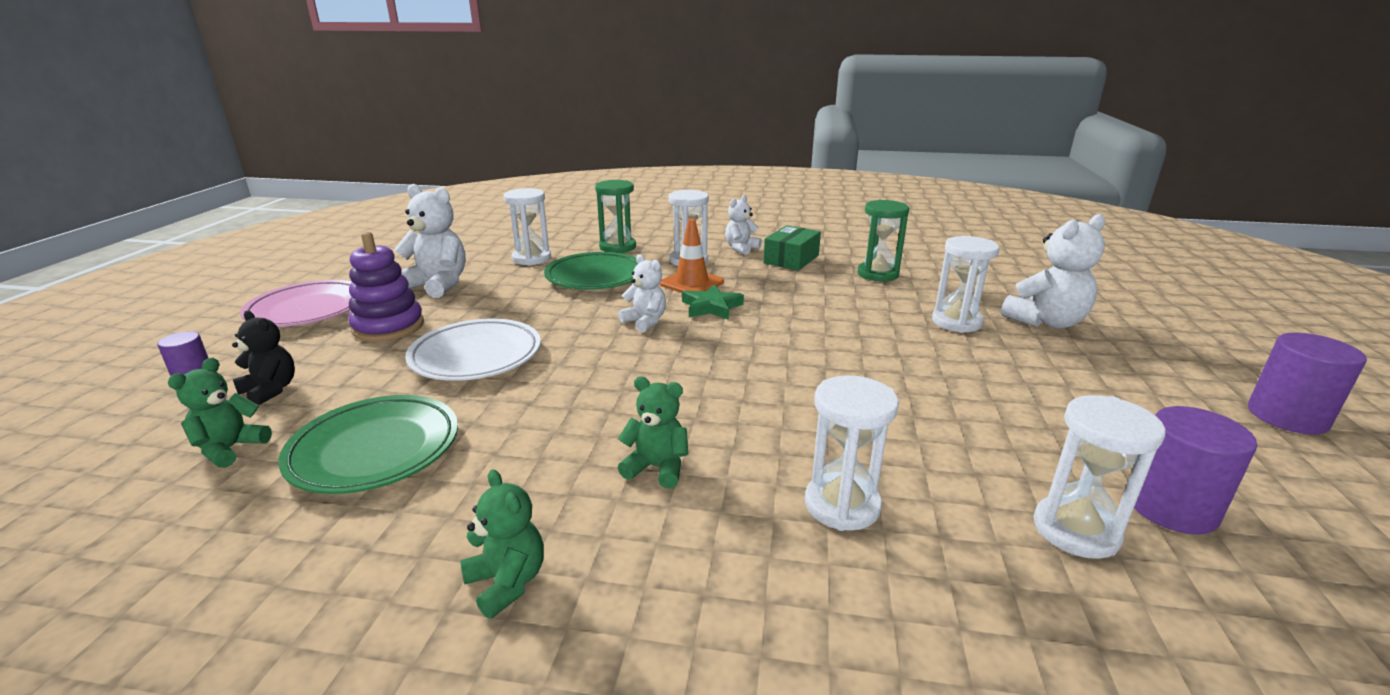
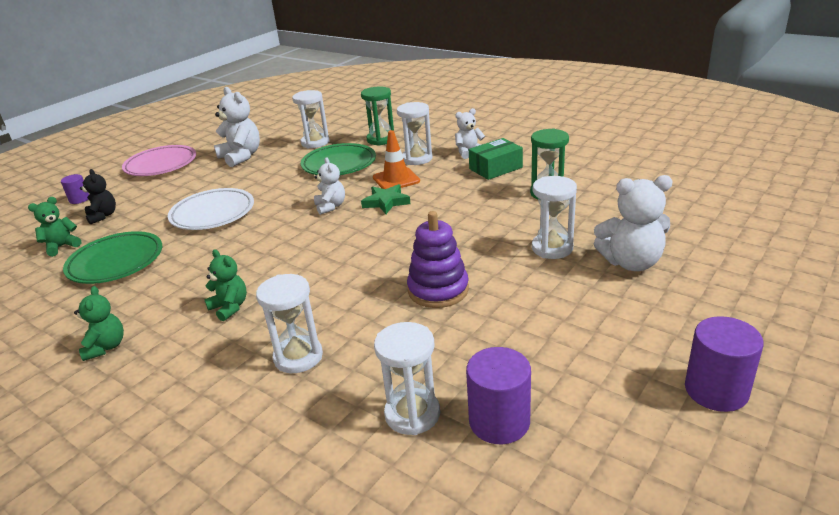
camera: 30 degrees right, 5 degrees up
purple stacking toy [348,232,424,342] -> purple stacking toy moved to [407,211,469,308]

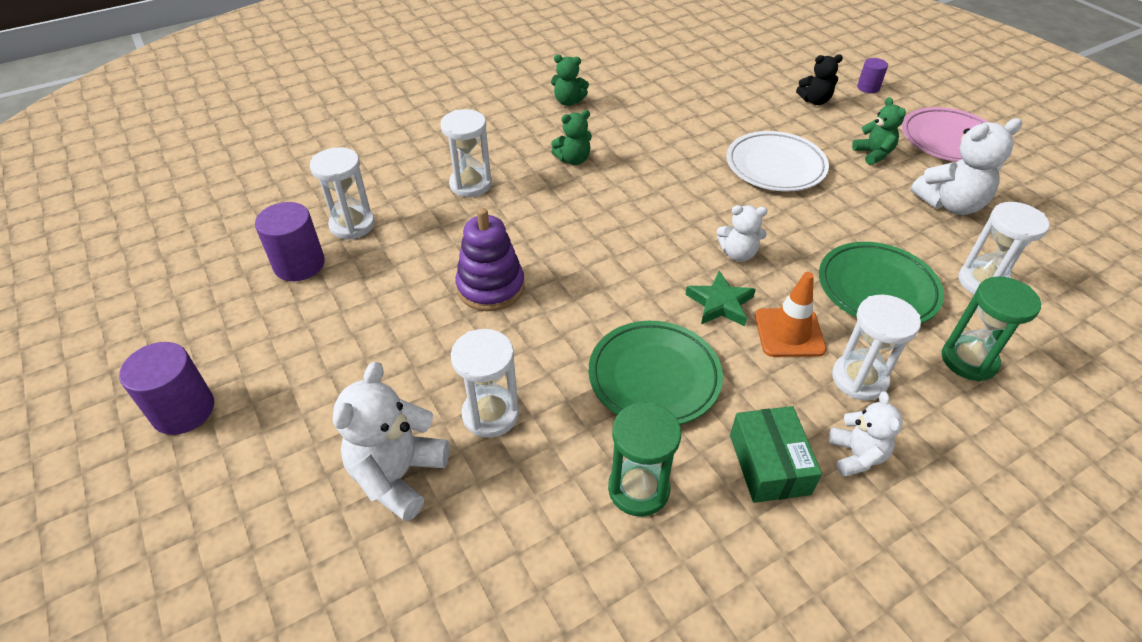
camera: 110 degrees right, 15 degrees up
green teddy bear [28,197,81,257] -> green teddy bear moved to [852,97,906,165]
green plate [63,231,162,284] -> green plate moved to [589,321,723,425]

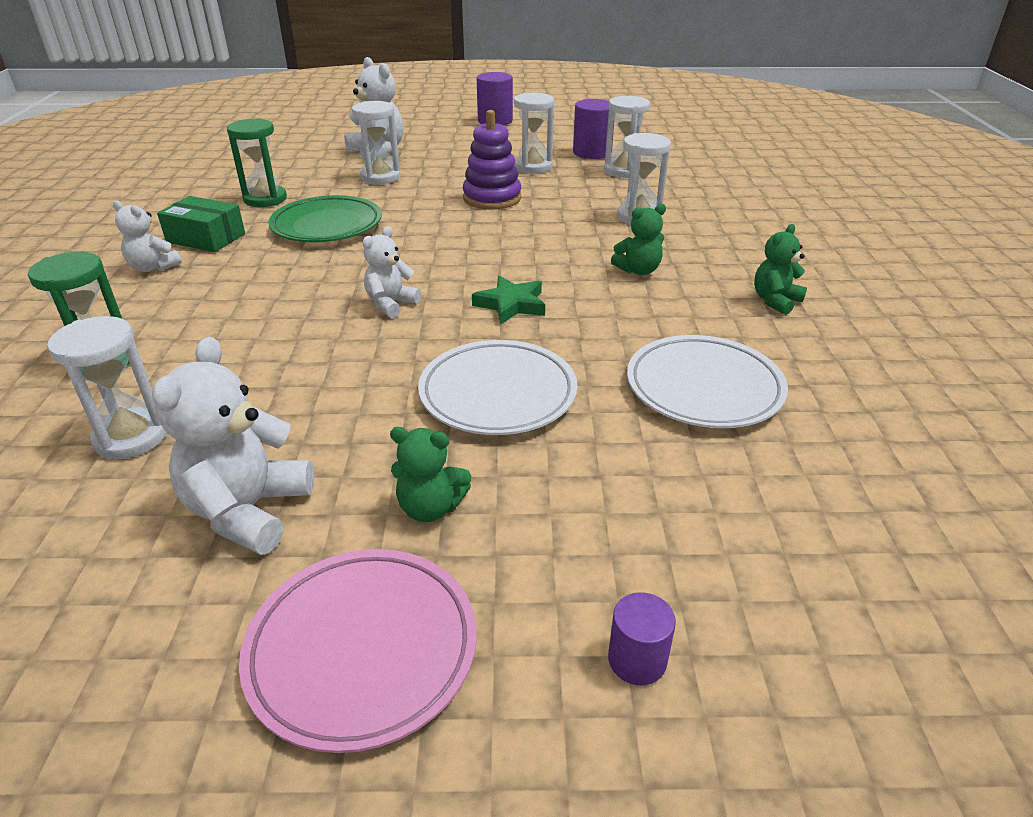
camera: 120 degrees right, 10 degrees down
green teddy bear [551,110,592,165] -> green teddy bear turned 120 degrees counterclockwise [611,204,666,275]
green star [685,271,756,326] -> green star moved to [472,276,545,324]
orange traffic cone [755,272,827,357] -> none
black teddy bear [796,54,843,105] -> none
green plate [819,242,944,323] -> none
white hourglass [832,295,921,401] -> white hourglass moved to [514,93,554,174]
none -> white plate [627,335,788,428]

